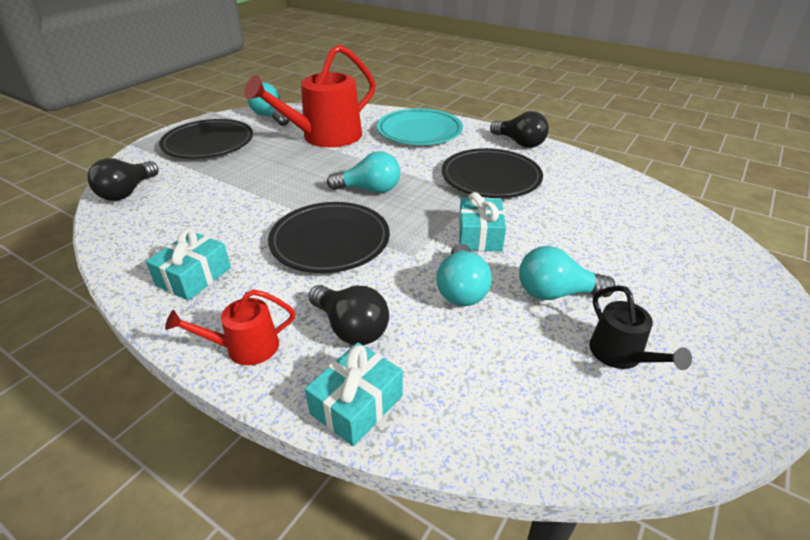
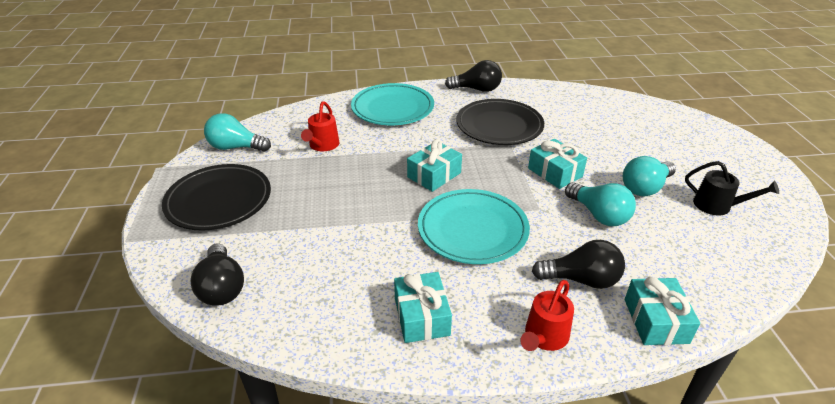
camera: 40 degrees left, 0 degrees up
red watering can [244,44,376,147] -> red watering can [301,101,339,151], size x0.49
black plate [268,202,390,273] -> turquoise plate [418,189,530,264]
turquoise light bulb [327,151,401,193] -> turquoise gift [407,139,462,192]

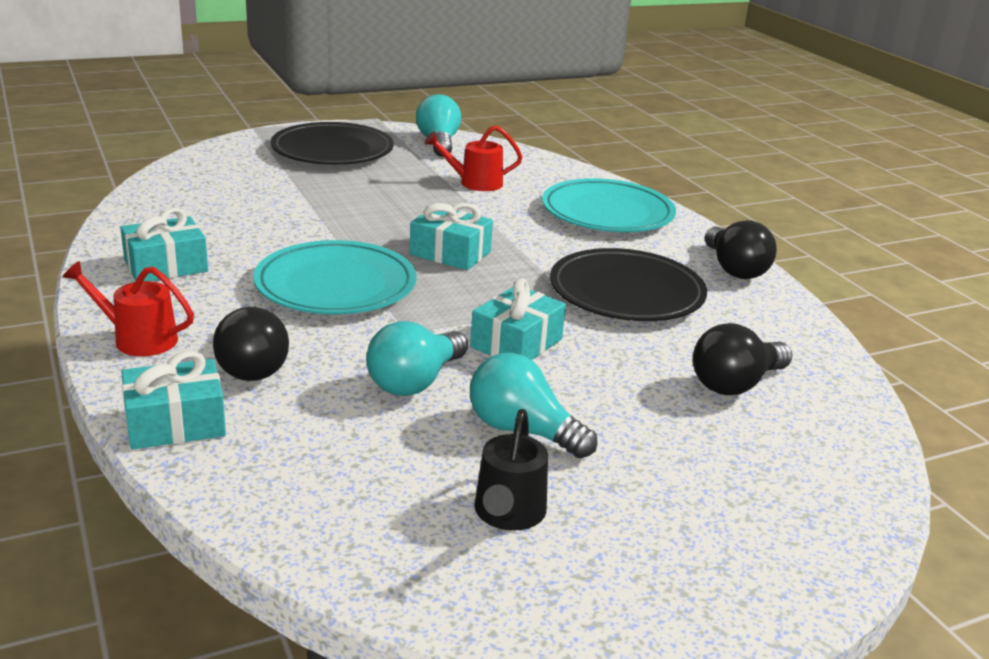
camera: 70 degrees right, 10 degrees down
black light bulb [191,243,244,306] -> black light bulb moved to [693,323,793,395]

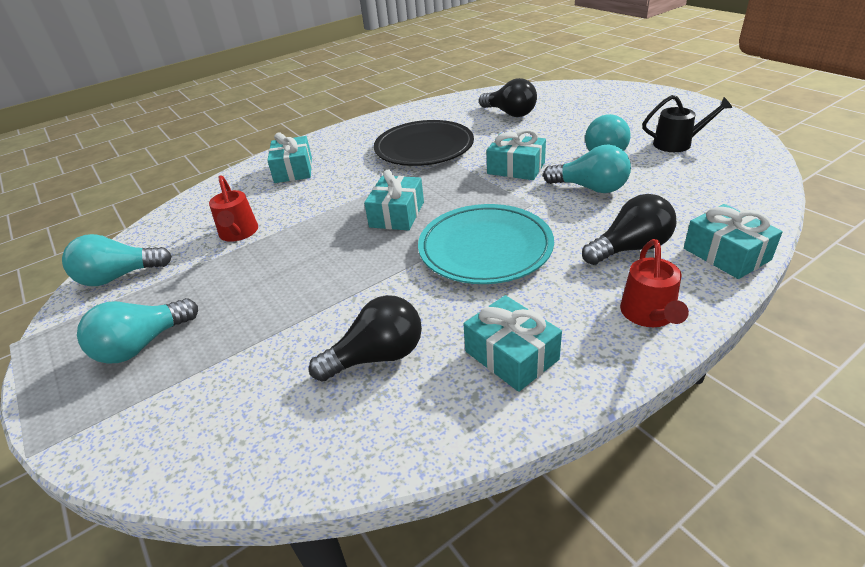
camera: 95 degrees left, 10 degrees up
black plate [271,122,394,165] -> turquoise light bulb [77,298,198,364]
turquoise plate [542,178,676,232] -> turquoise gift [267,132,312,183]
black light bulb [705,220,777,279] -> black light bulb moved to [309,295,422,382]

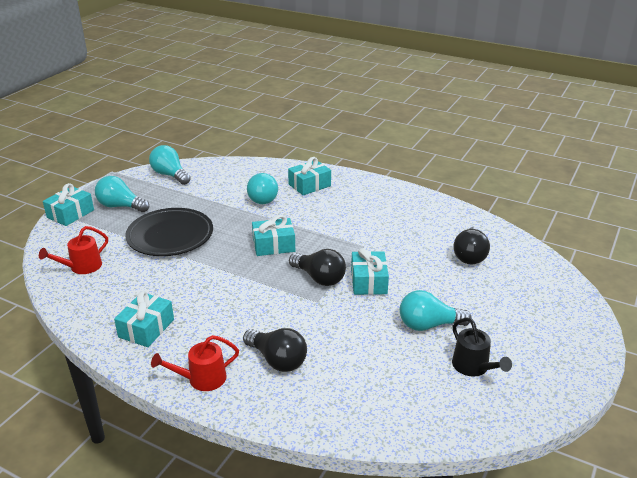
camera: 60 degrees right, 5 degrees down
red watering can [209,175,258,242] -> red watering can moved to [39,226,108,274]
black light bulb [309,295,422,382] -> black light bulb moved to [289,249,346,286]
black plate [374,120,474,166] -> black plate moved to [125,208,213,256]
turquoise plate [418,204,554,284] -> none
turquoise light bulb [543,145,631,193] -> turquoise light bulb moved to [247,173,278,204]
turquoise gift [684,204,783,279] -> turquoise gift moved to [43,183,94,226]

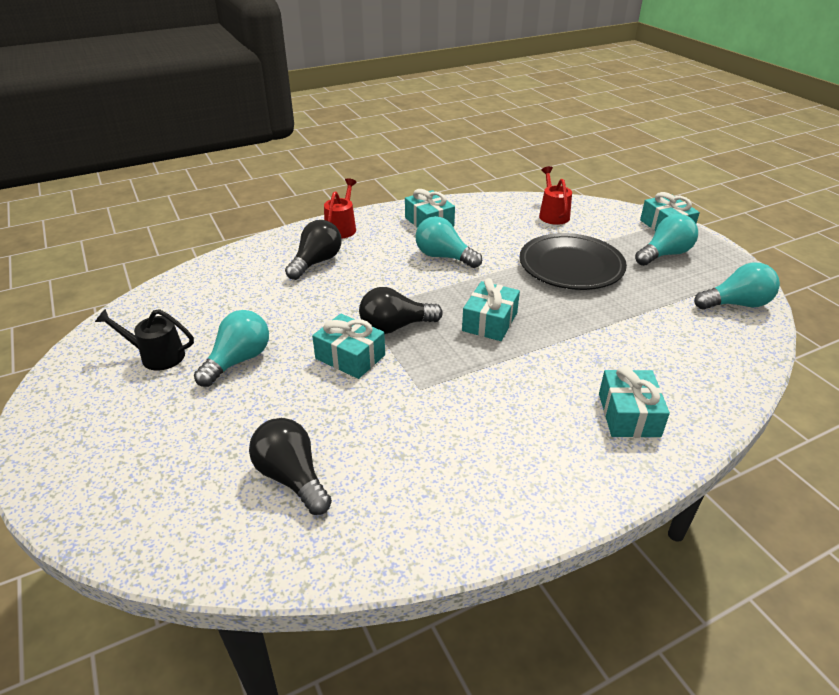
camera: 125 degrees right, 5 degrees up
black light bulb [243,328,307,372] -> black light bulb turned 135 degrees clockwise [285,220,341,280]
turquoise light bulb [247,173,278,204] -> turquoise light bulb moved to [415,216,482,268]

